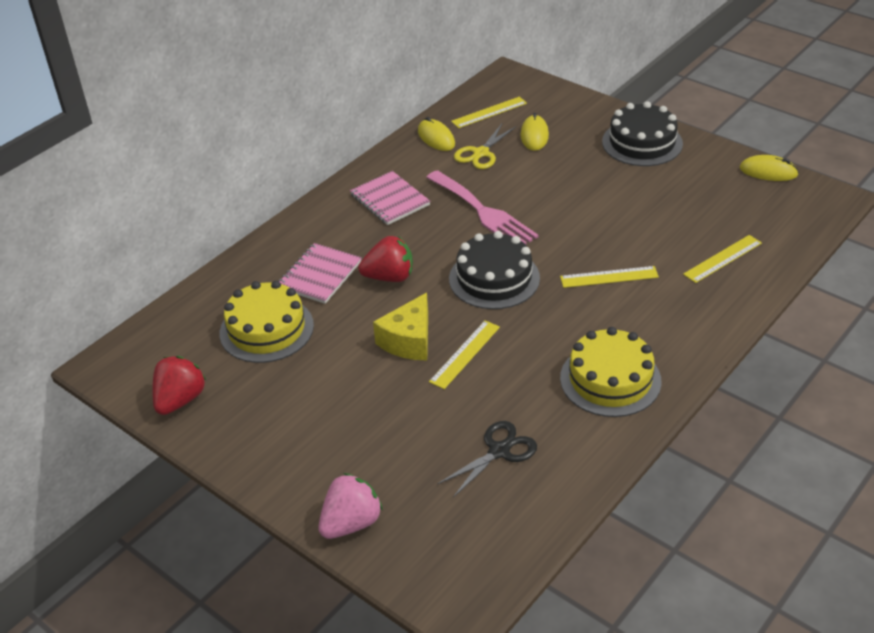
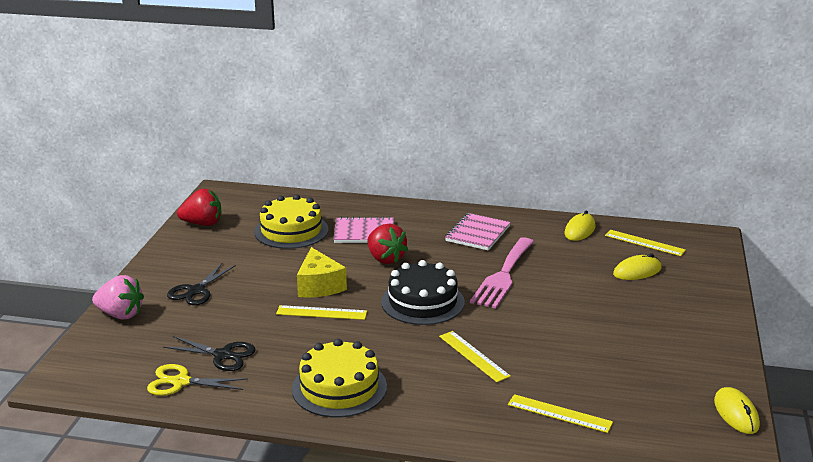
camera: 60 degrees right, 15 degrees down
yellow cheese [373,293,428,360] -> yellow cheese turned 105 degrees counterclockwise [297,247,347,298]
yellow scissors [454,124,516,169] -> yellow scissors moved to [147,364,248,396]
black cake [602,101,683,166] -> none
none -> black scissors [167,263,236,305]

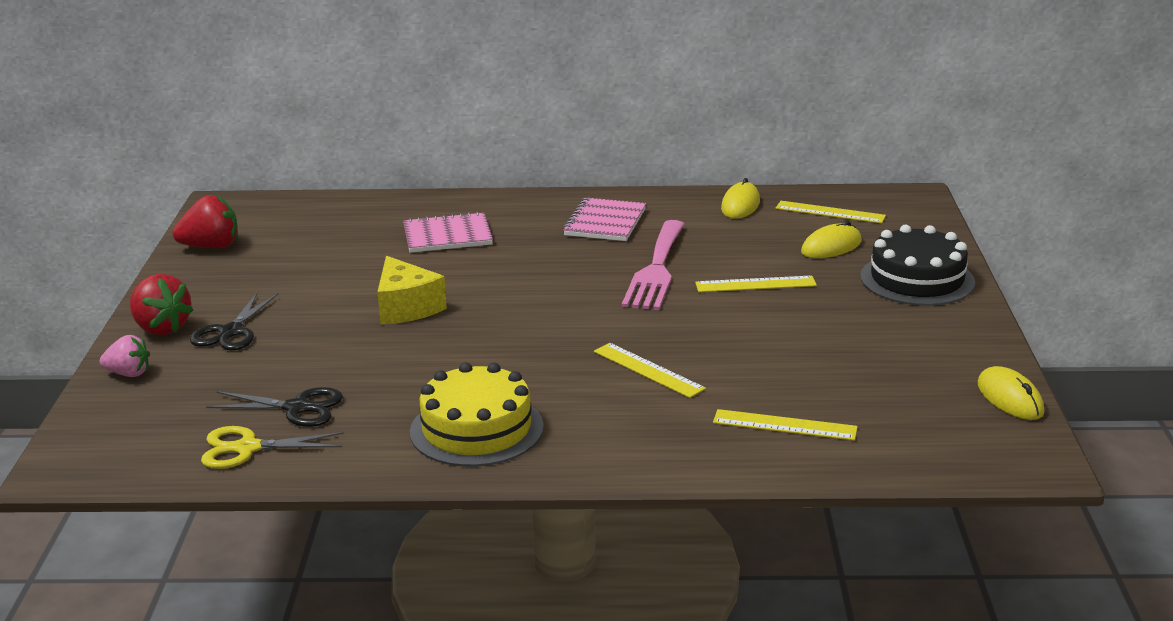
camera: 10 degrees left, 0 degrees up
pink strawberry [92,275,144,320] -> pink strawberry [100,335,150,377], size x0.66
yellow cake [254,194,328,249] -> none
yellow ruler [276,305,367,320] -> yellow ruler moved to [695,276,817,292]
red strawberry [368,224,408,264] -> red strawberry moved to [130,274,193,335]
black cake [381,260,465,325] -> black cake moved to [860,225,975,306]

